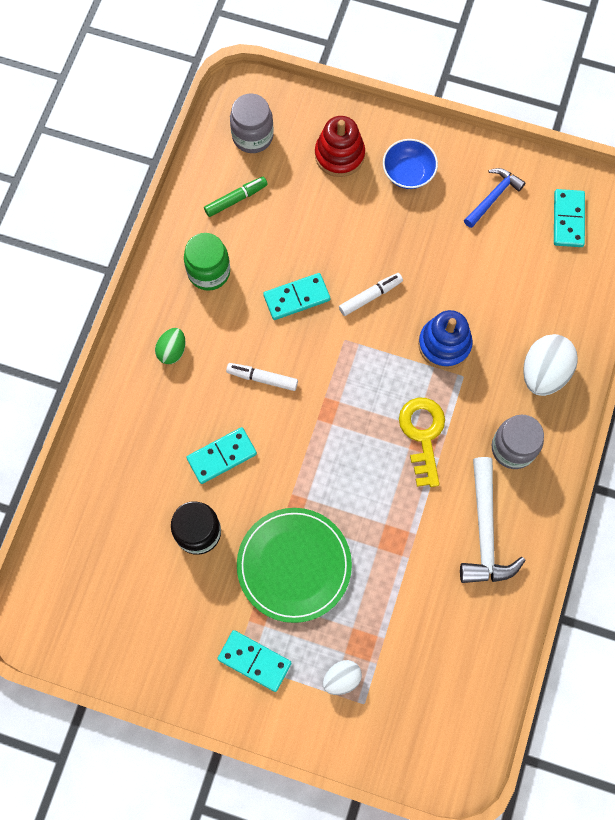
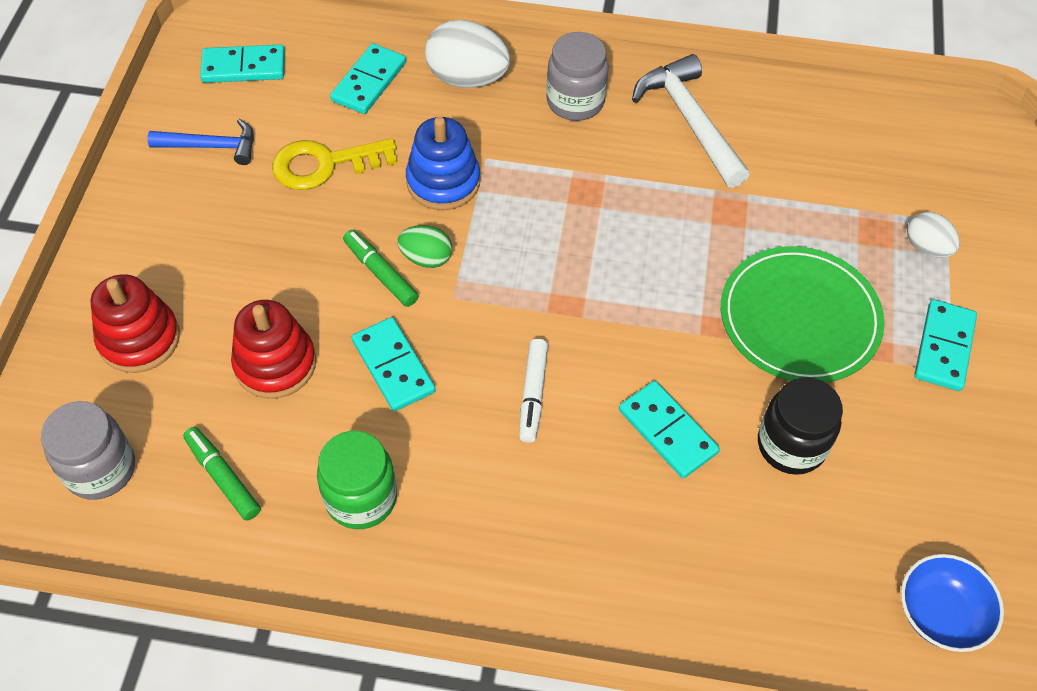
camera: 100 degrees left, 15 degrees down
green egg [155,328,185,364] -> green egg moved to [397,225,452,268]
white marker [339,273,403,316] -> green marker [343,230,418,307]
blue bowl [383,139,438,189] -> blue bowl moved to [901,554,1004,652]
yellow key [399,398,445,487] -> yellow key moved to [272,138,398,190]
white hammer [460,457,526,583] -> white hammer turned 105 degrees counterclockwise [632,54,750,188]
blue hammer [464,168,526,228] -> blue hammer turned 150 degrees clockwise [147,119,254,165]
none -> red stacking toy [231,300,316,399]
none -> turquoise domino [330,43,406,114]

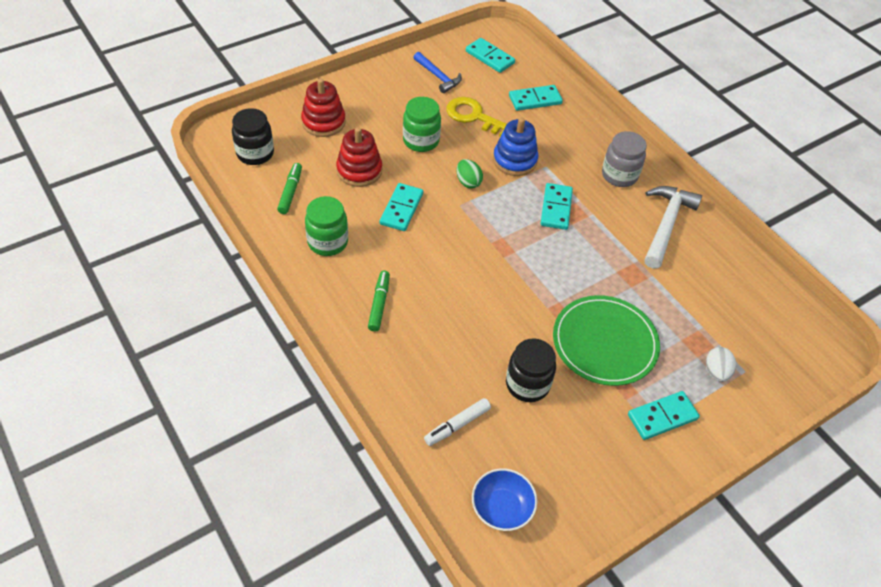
camera: 45 degrees right, 5 degrees down
grey jar [41,401,135,500] -> black jar [232,108,274,165]
green marker [343,230,418,307] -> green marker moved to [368,271,390,331]
white egg [425,20,510,88] -> none
white marker [519,339,548,443] -> white marker moved to [424,398,491,446]
turquoise domino [619,381,720,478] -> turquoise domino moved to [540,183,573,230]
none -> green jar [403,97,441,152]

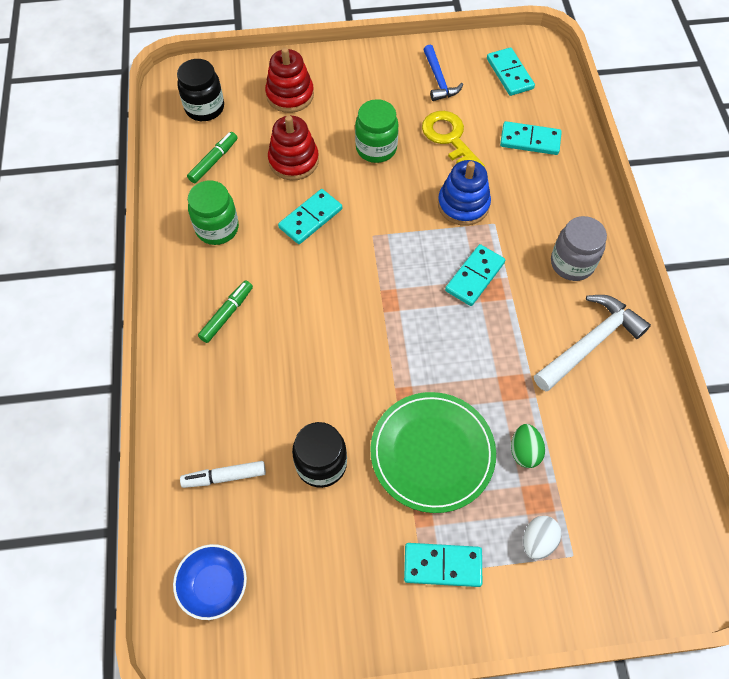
camera: 30 degrees right, 10 degrees up
green egg [456,159,483,189] -> green egg moved to [511,424,545,468]

